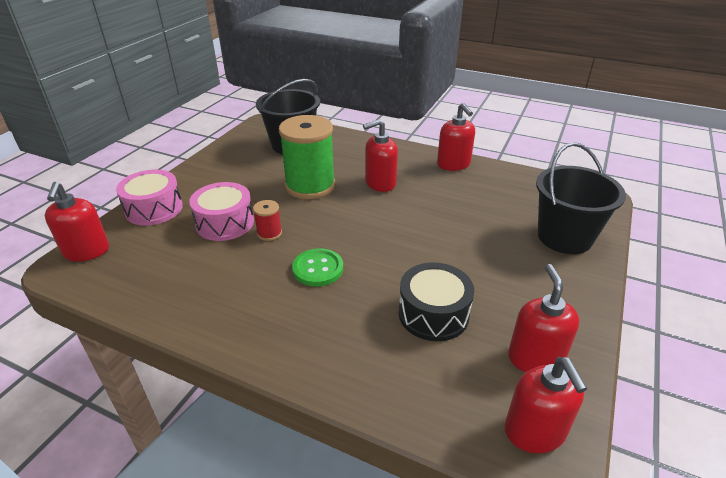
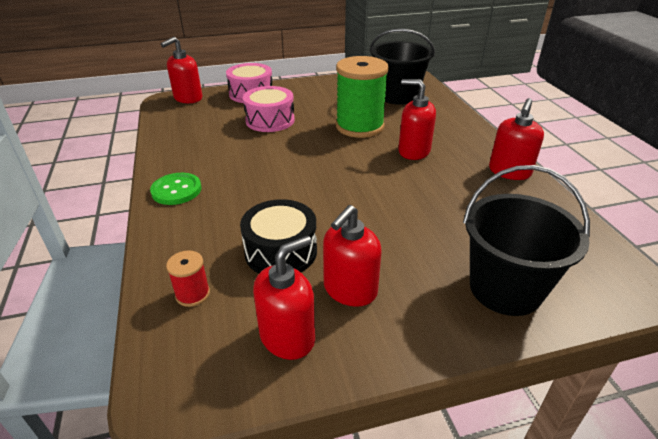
camera: 50 degrees right, 0 degrees up
red spool [253,200,282,241] -> red spool moved to [166,250,210,307]
green button [292,248,343,287] -> green button moved to [150,173,202,205]
red soap dispenser [505,357,587,453] -> red soap dispenser moved to [323,205,382,307]

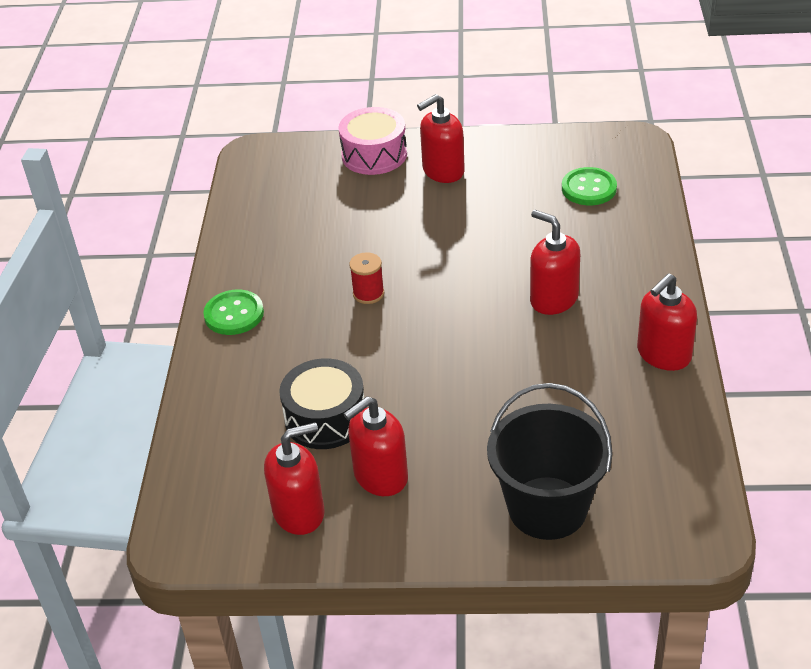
camera: 20 degrees right, 5 degrees up
red soap dispenser [161,37,202,103] -> red soap dispenser moved to [417,94,465,183]
red spool [166,250,210,307] -> red spool moved to [349,252,384,304]
pink drum [243,86,295,132] -> none
green spool [336,56,389,138] -> none
black bucket [370,29,435,105] -> green button [562,167,617,205]

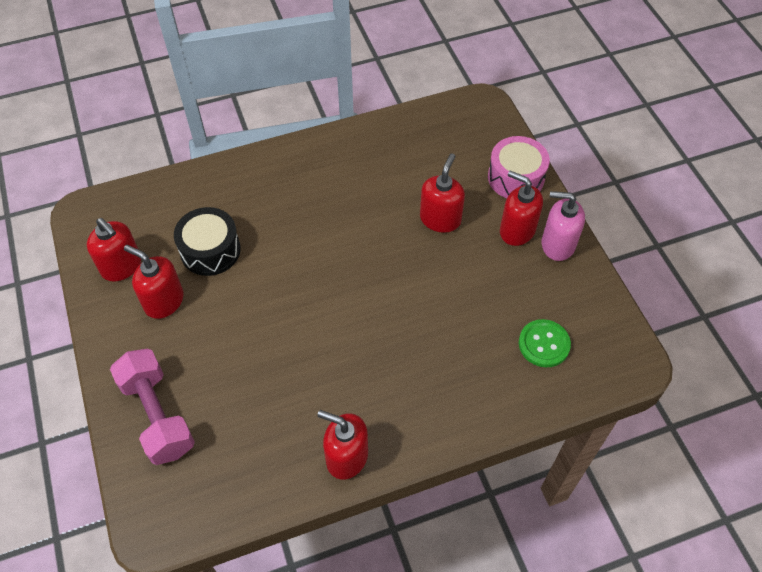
camera: 65 degrees right, 15 degrees up
green button [203,289,264,335] -> none
red spool [349,252,384,304] -> none
black bucket [487,383,613,540] -> pink dumbbell [110,349,195,465]
red soap dispenser [530,210,580,315] -> red soap dispenser moved to [420,153,465,233]
none -> pink soap dispenser [542,191,585,261]

